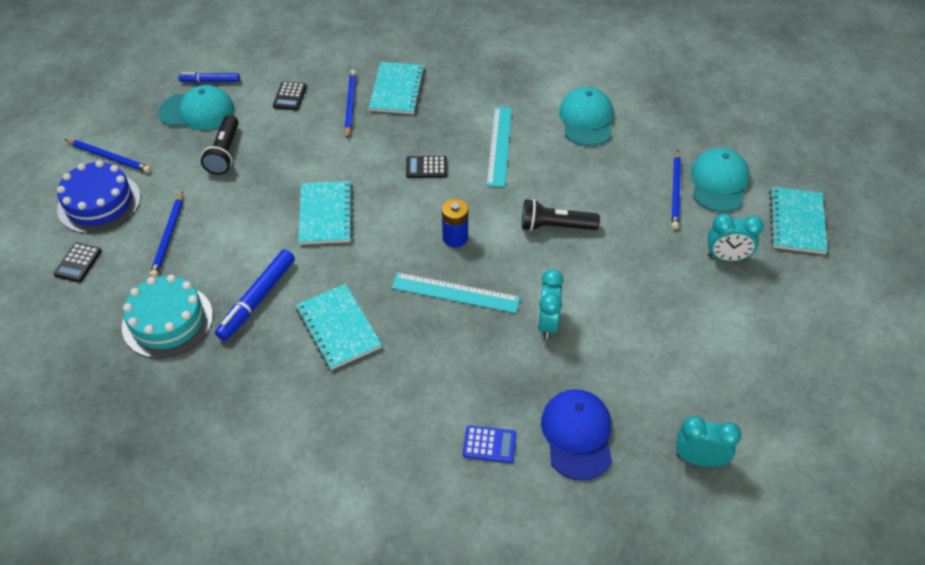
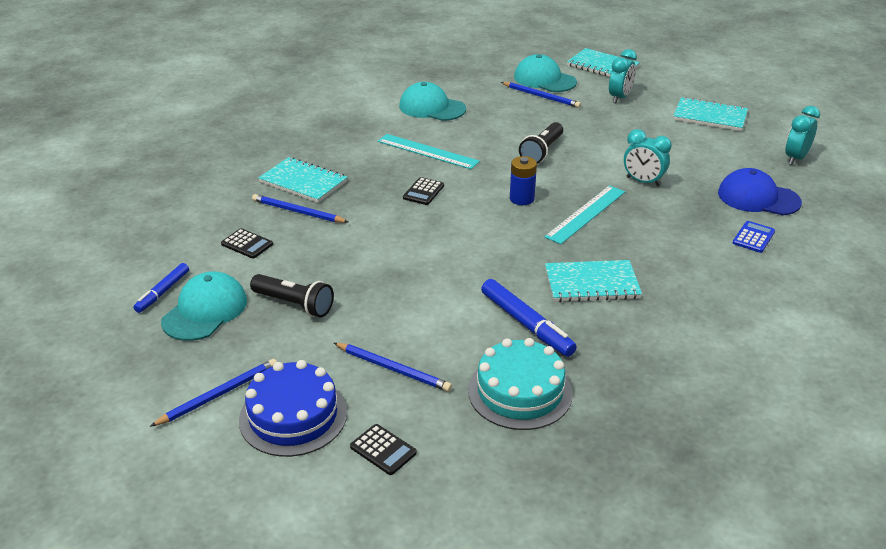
camera: 65 degrees left, 15 degrees down
turquoise notebook [298,181,353,245] -> turquoise notebook moved to [673,97,748,131]

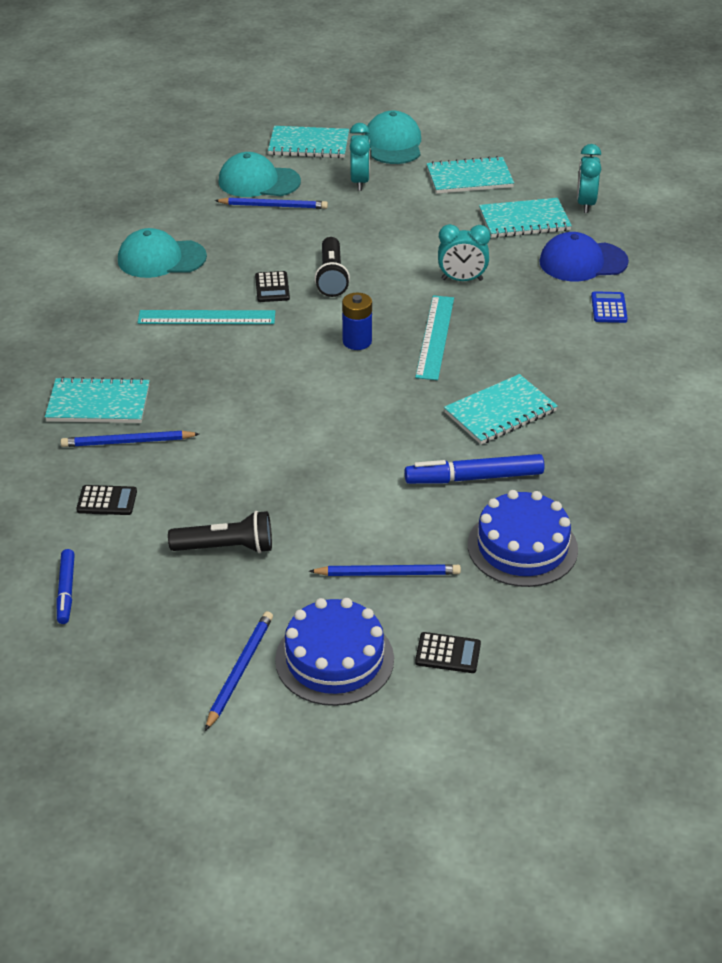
camera: 30 degrees left, 5 degrees up
turquoise cap [161,272,247,341] -> turquoise cap moved to [365,110,421,164]
black calculator [403,177,444,205] -> black calculator moved to [255,271,290,302]
turquoise cake [468,338,573,430] -> blue cake [468,490,578,587]
blue marker [481,279,577,357] -> blue marker turned 150 degrees clockwise [405,454,545,484]
none -> turquoise notebook [479,198,572,238]

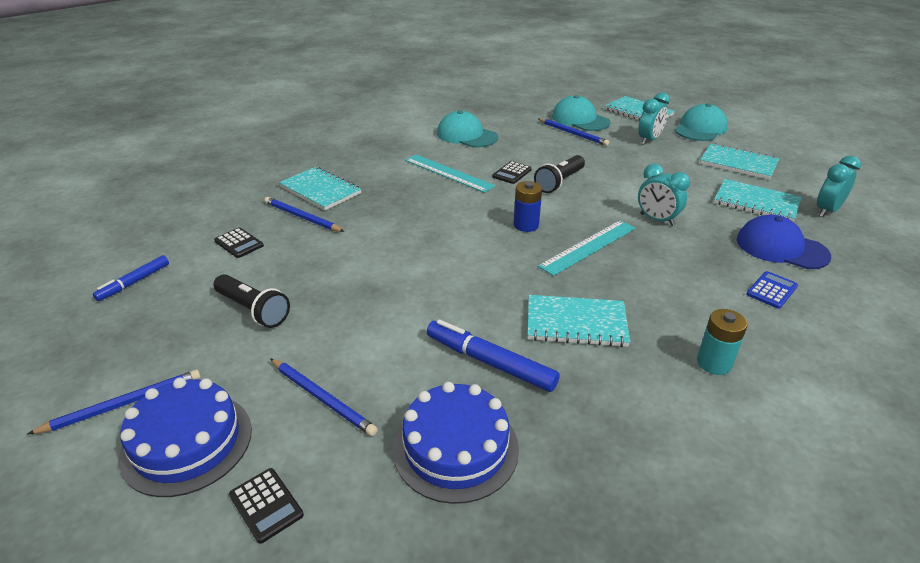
camera: 40 degrees right, 5 degrees down
none -> turquoise battery [697,309,748,375]

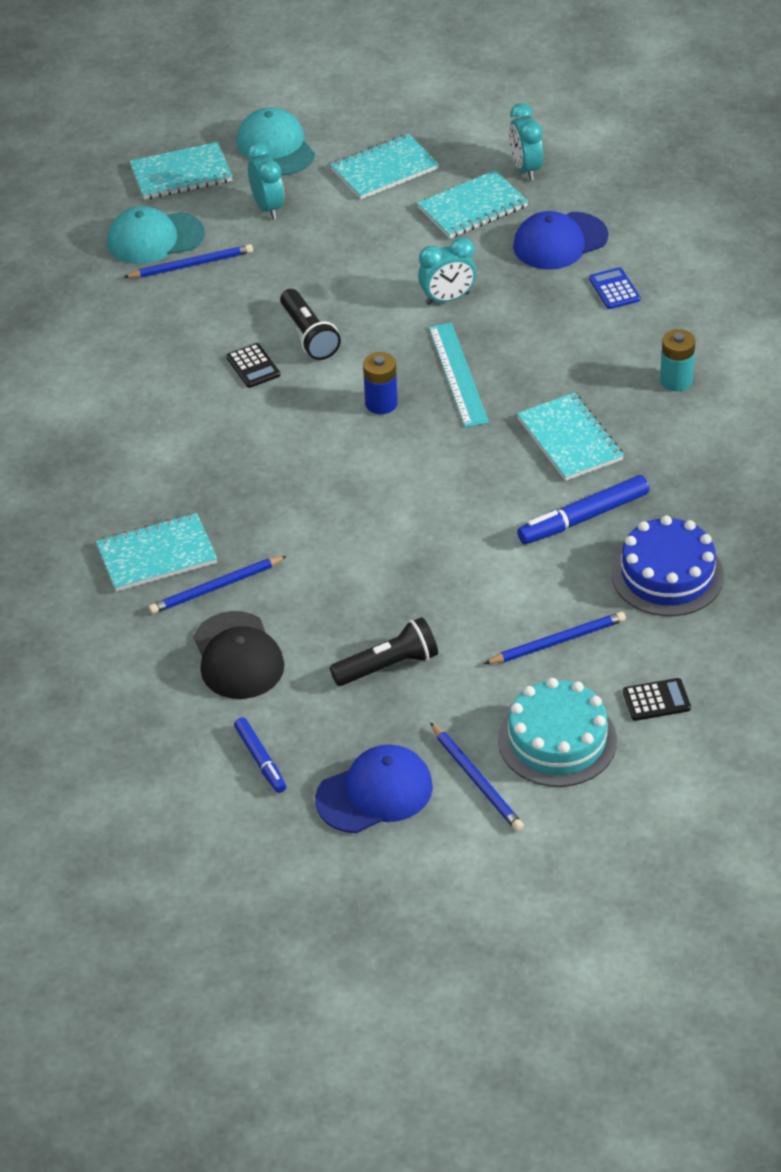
camera: 60 degrees left, 10 degrees up
blue pencil [28,370,201,434] -> blue pencil turned 150 degrees clockwise [430,722,524,831]
blue cake [119,378,252,497] -> turquoise cake [498,678,617,787]
black calculator [214,228,264,258] -> black cap [194,611,284,699]
turquoise ruler [405,154,495,193] -> none
turquoise cap [437,110,498,147] -> none
turquoise notebook [527,295,630,347] -> turquoise notebook turned 60 degrees counterclockwise [517,393,624,481]
none -> blue cap [315,744,433,833]

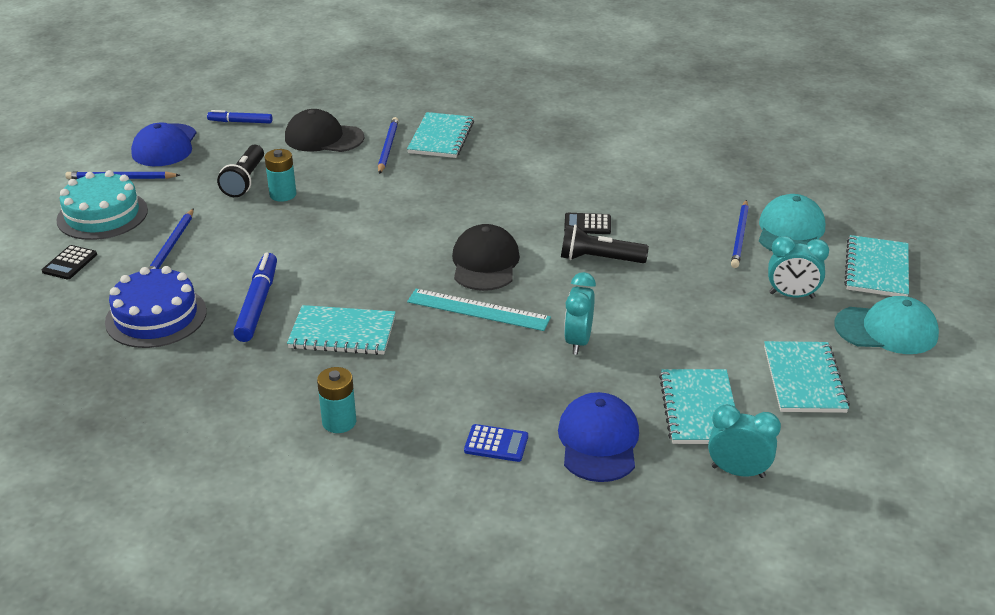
camera: 120 degrees right, 10 degrees down
blue battery [363,352,398,414] -> black cap [452,224,520,291]
none -> turquoise battery [265,149,296,202]

